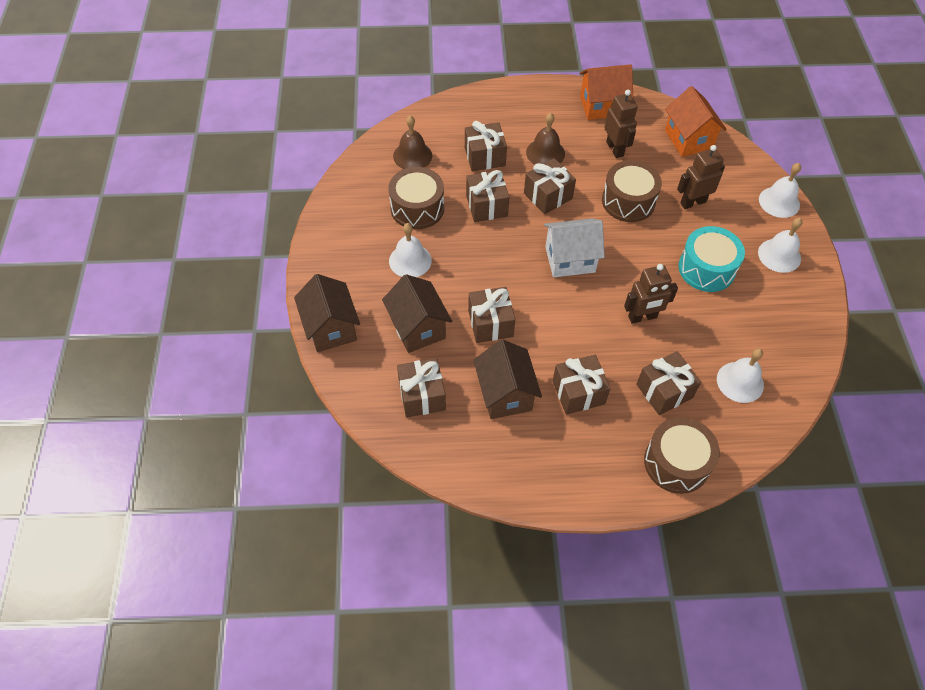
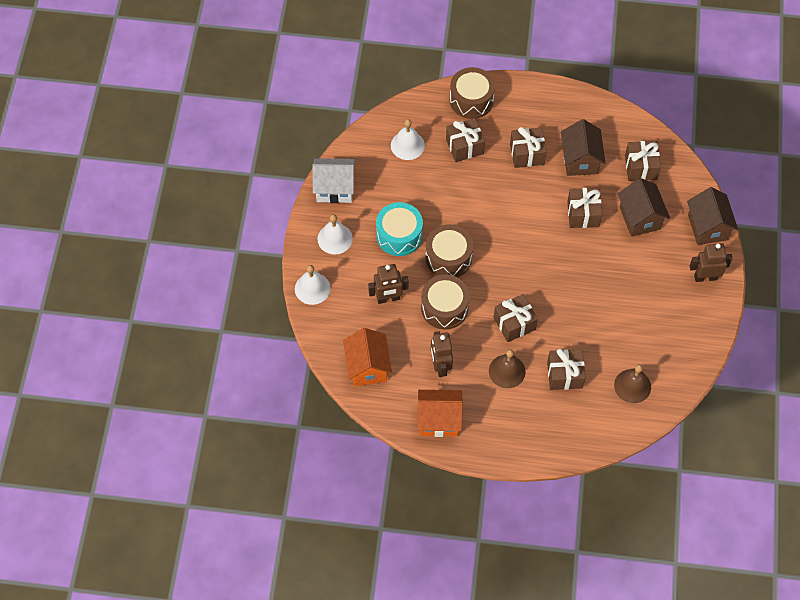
camera: 170 degrees left, 5 degrees up
brown drum [389,167,444,229] -> brown drum moved to [425,224,473,277]
white bell [389,223,432,277] -> none
brown gift [466,170,509,222] -> none
white house [544,218,605,277] -> white house moved to [312,158,355,203]
brown robot [624,264,678,324] -> brown robot moved to [689,243,733,282]

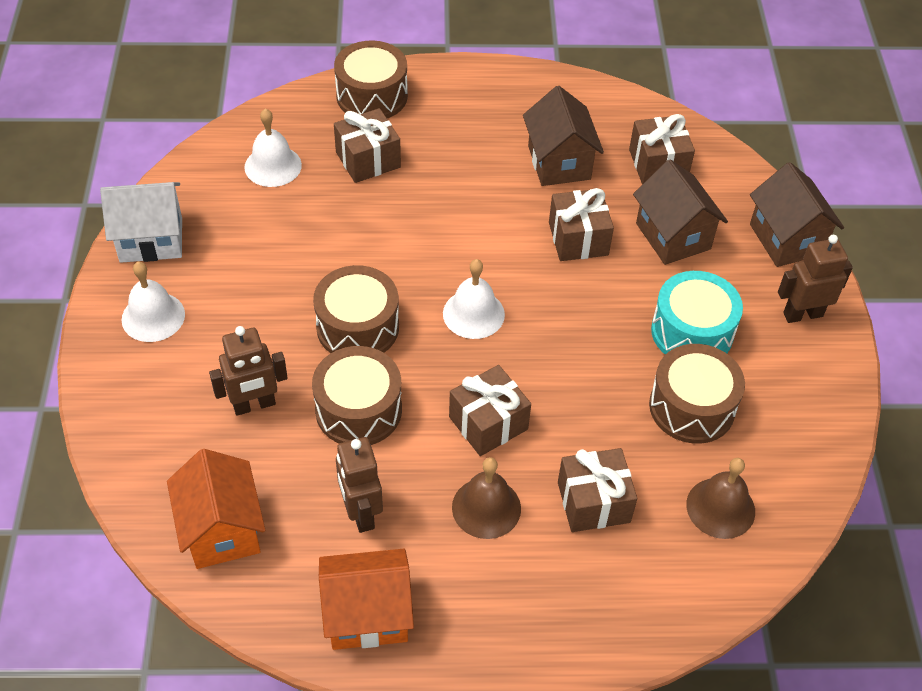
camera: 10 degrees left, 10 degrees down
white bell [295,265,331,305] -> white bell moved to [443,259,505,339]
turquoise drum [376,202,423,256] -> turquoise drum moved to [651,271,743,355]
brown gift [510,127,547,168] -> none
none -> brown drum [649,344,745,444]

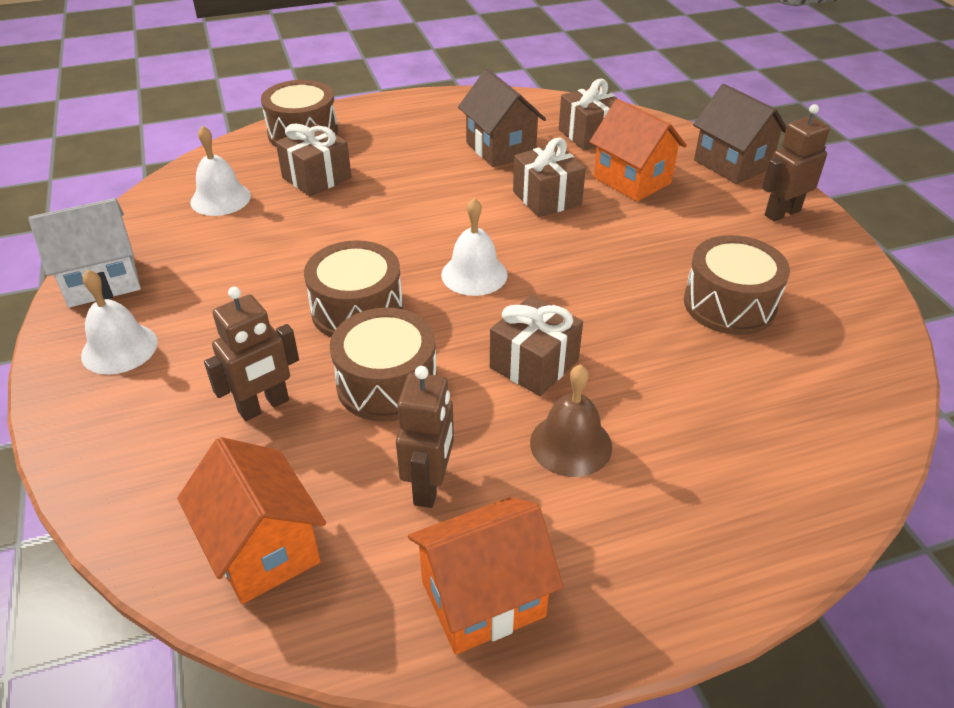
camera: 15 degrees left, 10 degrees down
brown robot [336,437,383,533] -> brown robot turned 135 degrees counterclockwise [396,366,454,508]
brown gift [558,448,637,532] -> none
brown house [633,159,728,265] -> orange house [590,99,687,201]
turquoise drum [651,271,743,355] -> none
brown bell [686,458,755,539] -> none

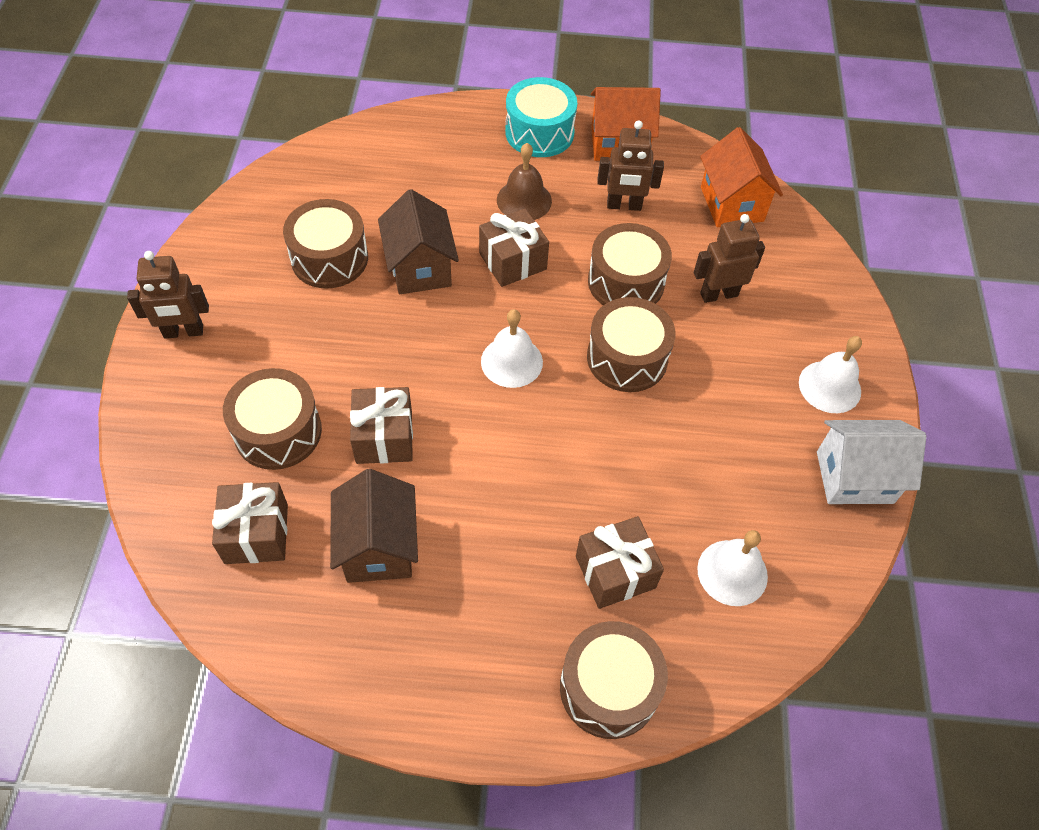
camera: 160 degrees left, 15 degrees up
brown robot [396,366,454,508] -> brown robot turned 120 degrees counterclockwise [597,120,664,211]
orange house [590,99,687,201] -> brown drum [223,368,322,470]
brown house [693,84,787,184] -> brown house moved to [378,189,459,294]
none -> turquoise drum [505,77,577,157]

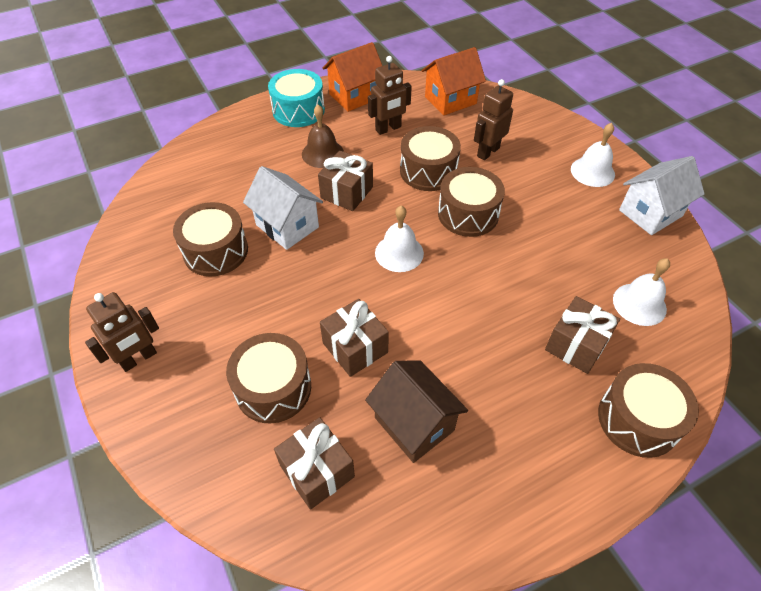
camera: 30 degrees left, 5 degrees down
brown house [378,189,459,294] -> white house [243,166,323,250]
orange house [700,127,783,227] -> orange house turned 75 degrees counterclockwise [422,47,486,116]

